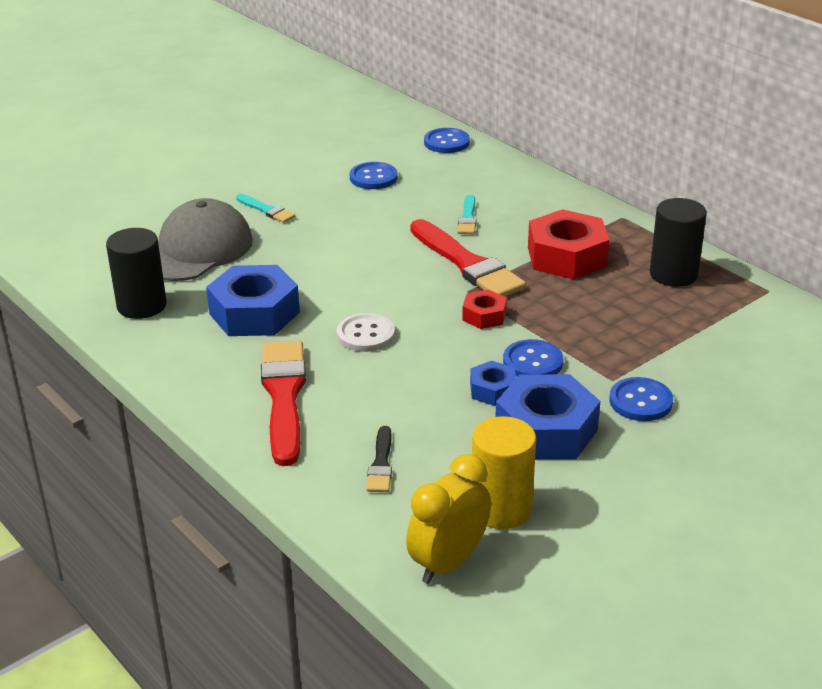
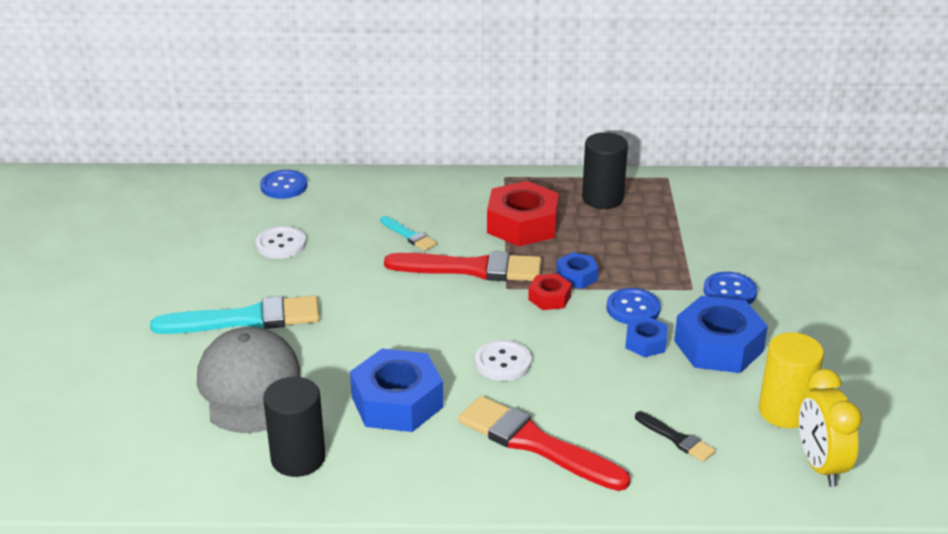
camera: 50 degrees left, 0 degrees up
turquoise brush [236,194,295,223] -> turquoise brush [150,296,319,334], size x2.04
blue button [350,162,398,189] -> white button [256,226,306,259]
none -> blue nut [556,252,598,289]

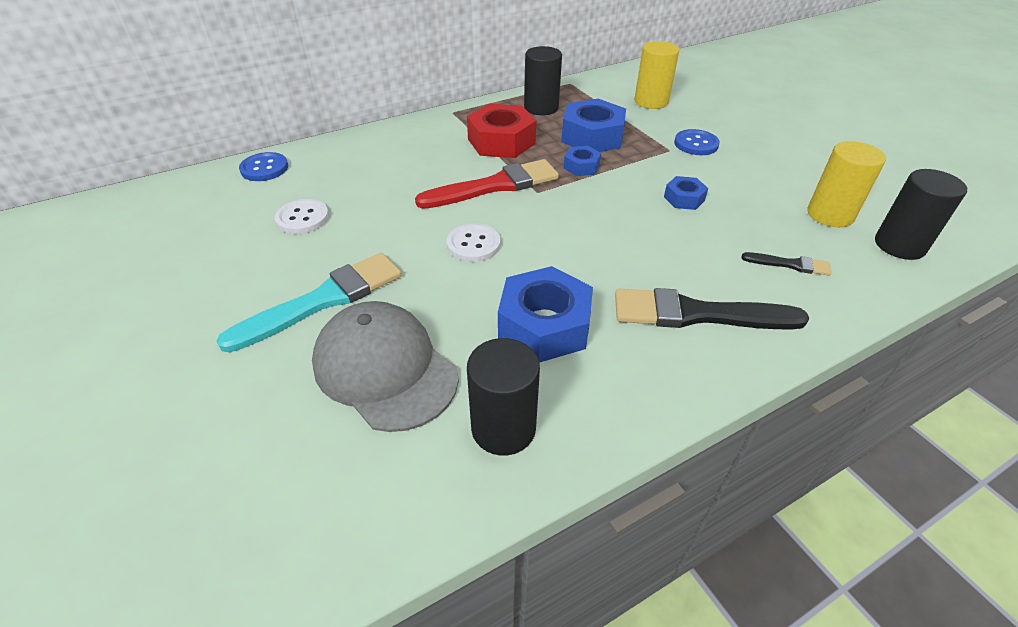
camera: 30 degrees left, 10 degrees up
turquoise brush [380,216,437,251] -> none
red brush [458,396,630,491] -> black brush [615,288,809,329]
white button [475,340,531,381] -> white button moved to [446,223,501,262]
red nut [528,273,572,310] -> none
blue button [607,288,661,324] -> none
blue nut [674,296,768,373] -> blue nut moved to [561,99,626,152]
yellow clock [799,369,862,487] -> black cylinder [875,169,967,260]
none -> yellow cylinder [634,41,679,109]

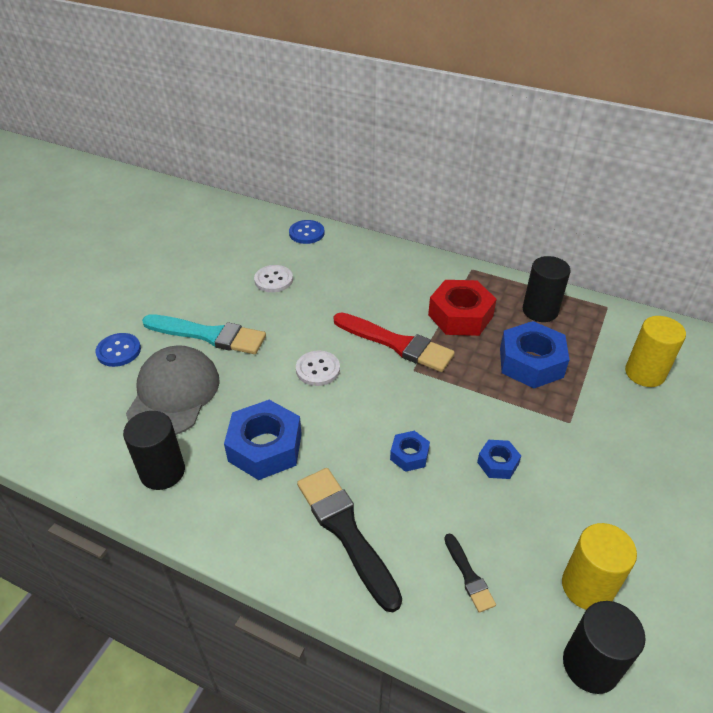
camera: 55 degrees right, 0 degrees up
blue nut [563,146,601,176] -> blue nut moved to [390,431,430,472]
blue button [674,129,720,155] -> blue button moved to [95,333,141,367]

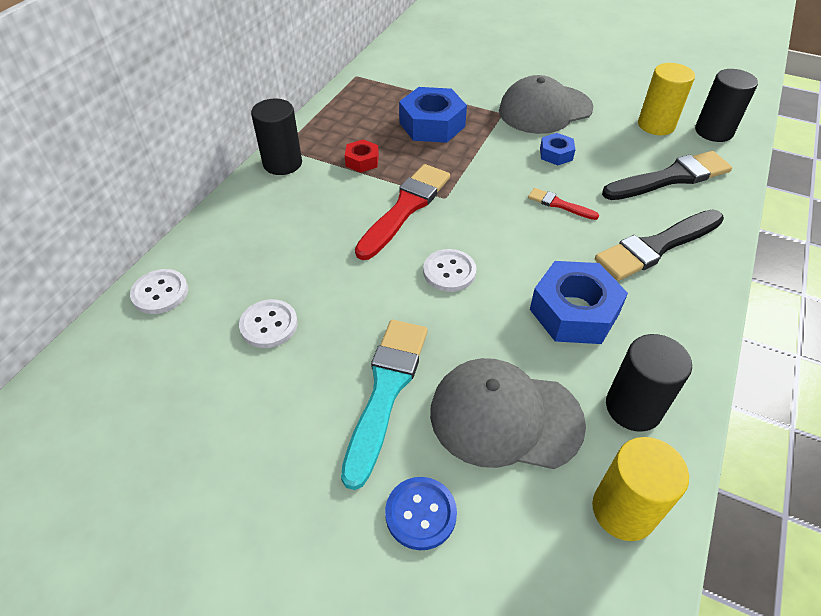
camera: 90 degrees left, 5 degrees up
blue button [289,220,324,244] -> white button [130,269,188,314]
blue nut [390,431,430,472] -> red brush [528,188,599,220]
red nut [428,280,497,336] -> red nut [345,139,379,173], size x0.52
black brush [444,533,496,613] -> black brush [602,151,732,200], size x2.04
black cylinder [523,256,570,322] -> black cylinder moved to [251,99,302,175]
yellow cylinder [625,316,686,387] -> yellow cylinder moved to [592,437,689,541]
none -> grey cap [499,75,593,134]

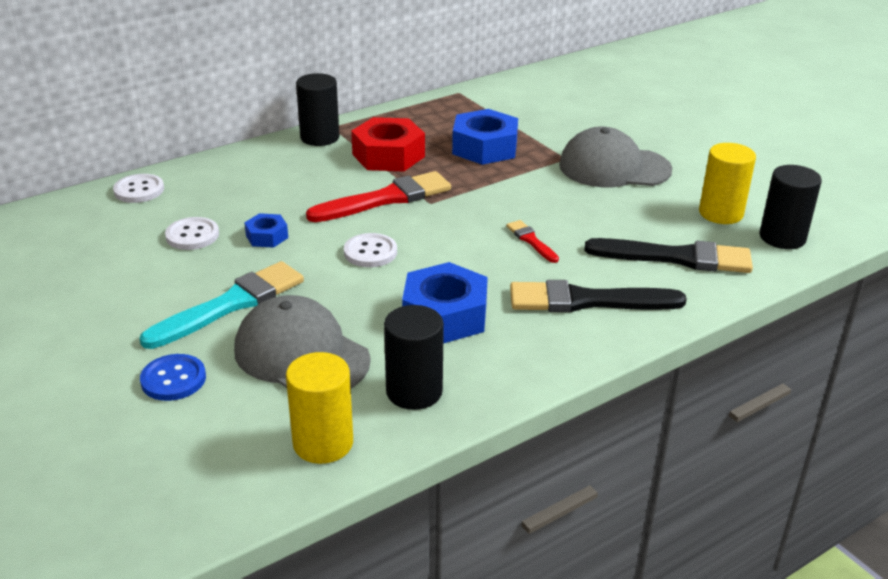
camera: 30 degrees right, 15 degrees down
red nut [345,139,379,173] -> red nut [351,117,425,171], size x1.93
blue nut [540,133,576,165] -> blue nut moved to [244,213,288,248]

